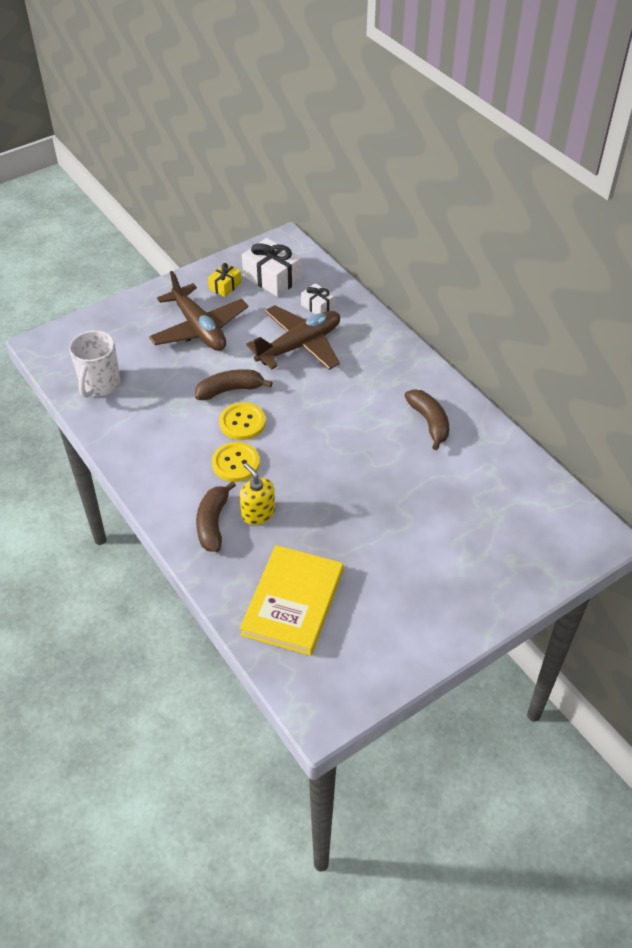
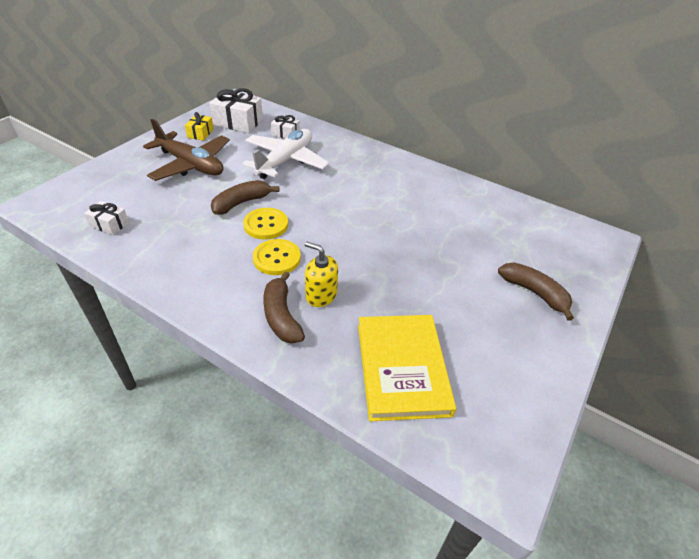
camera: 25 degrees left, 5 degrees down
white mug [69,330,120,398] -> white gift [84,201,129,235]
brown plane [246,305,340,370] -> white plane [242,129,329,179]
brown banana [404,389,449,450] -> brown banana moved to [498,263,574,321]

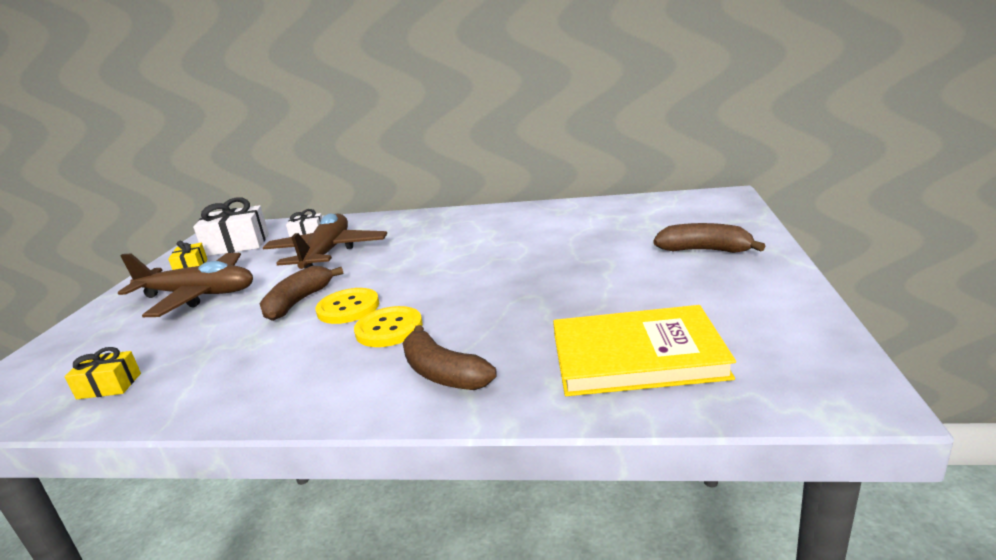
camera: 20 degrees left, 20 degrees down
white gift [84,201,129,235] -> yellow gift [65,347,141,399]
white plane [242,129,329,179] -> brown plane [263,213,387,269]
yellow soap dispenser [305,241,338,307] -> none
yellow book [358,315,456,421] -> yellow book turned 60 degrees counterclockwise [553,305,736,396]

